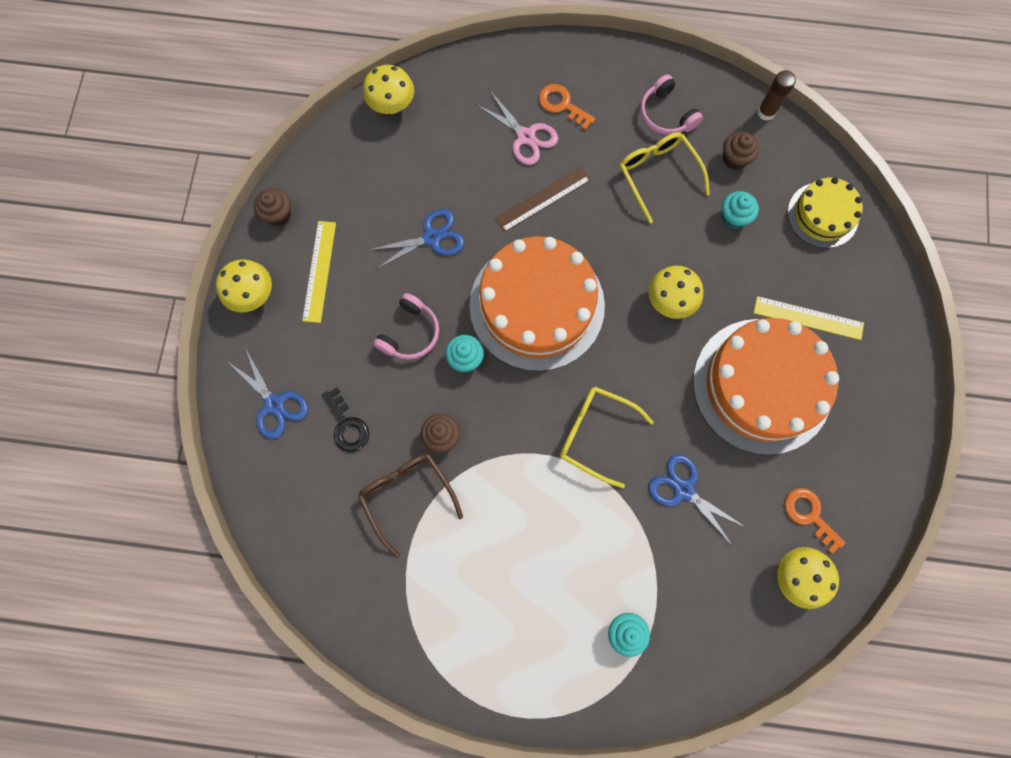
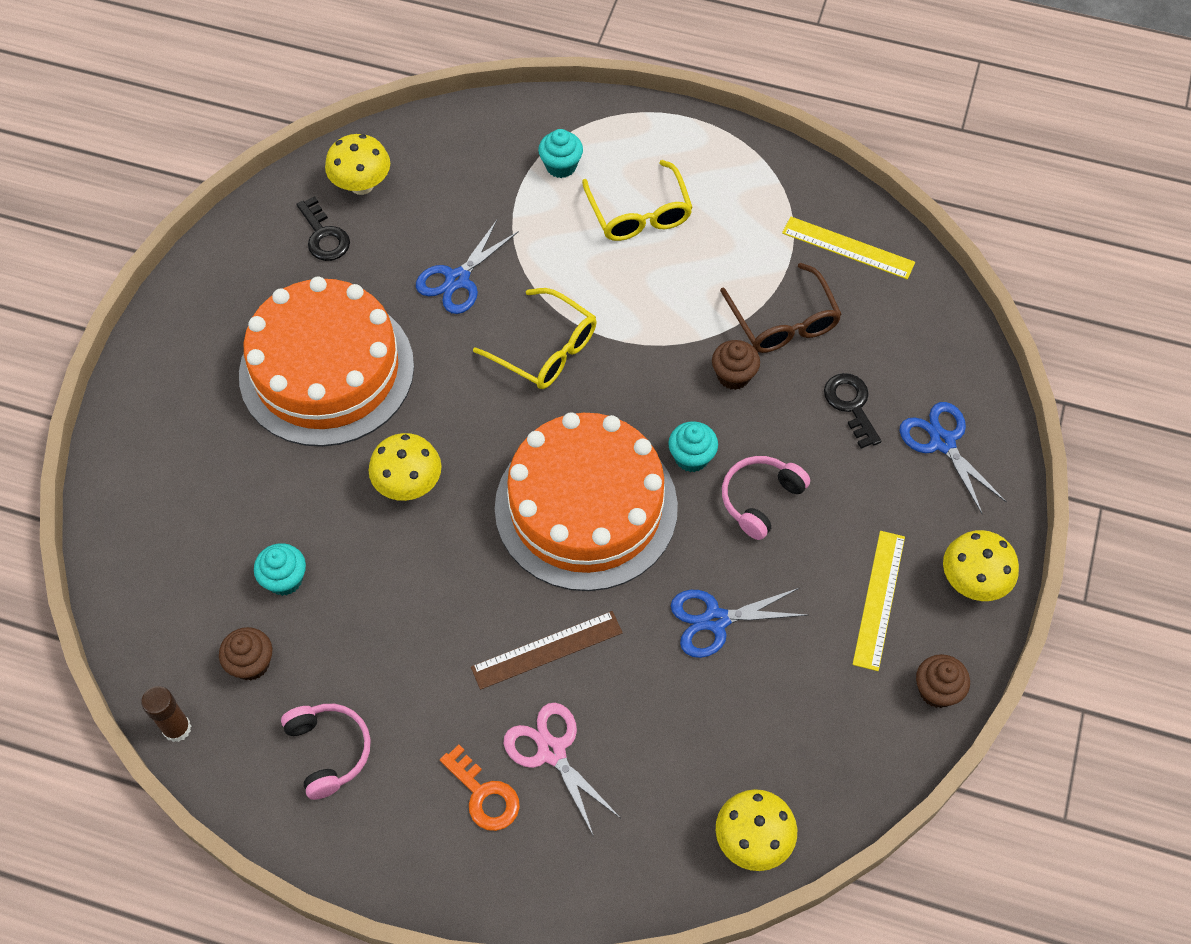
camera: 170 degrees left, 15 degrees down
yellow glasses [619,132,710,224] -> yellow glasses moved to [582,160,693,241]
blue scissors [648,454,747,545] -> blue scissors turned 75 degrees clockwise [416,220,519,314]
yellow ruler [753,296,864,340] -> yellow ruler moved to [782,216,915,279]
orange key [785,488,846,554] -> black key [296,196,350,261]
yellow cake [787,177,863,248] -> none

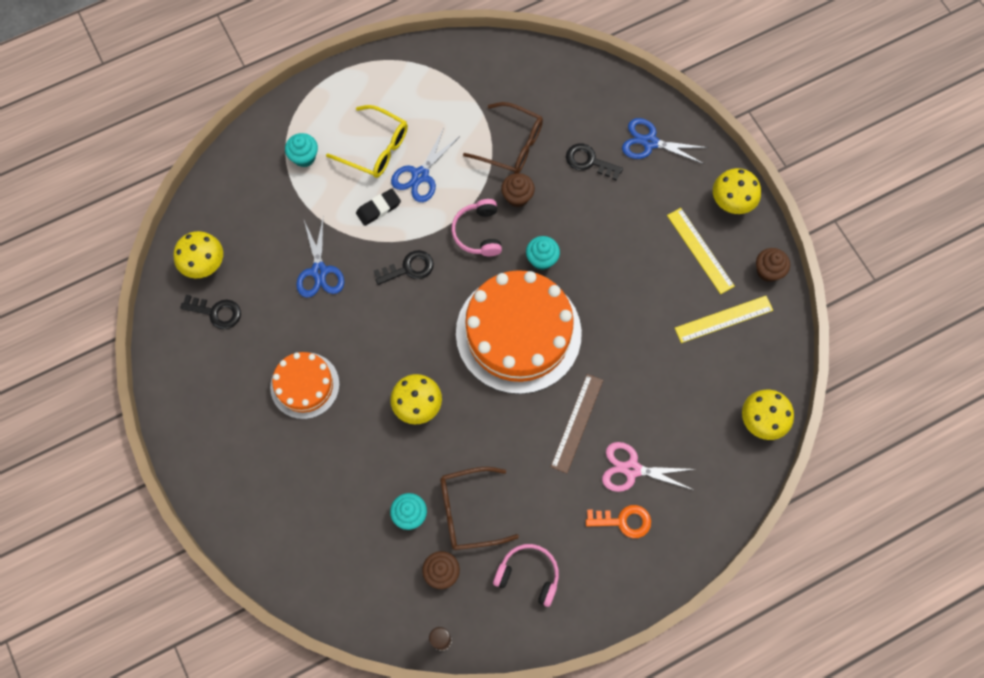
camera: 45 degrees left, 10 degrees up
orange cake [239,276,414,447] -> orange cake [270,352,340,419], size x0.54
yellow glasses [473,288,597,389] -> black key [374,250,434,285]
blue scissors [671,588,808,658] -> blue scissors moved to [391,128,460,202]
pink headphones [722,456,810,540] -> pink headphones moved to [451,199,502,256]
yellow ruler [782,216,915,279] -> yellow ruler moved to [675,296,773,343]
none -> black eraser [356,189,401,226]
none -> brown glasses [440,467,519,550]

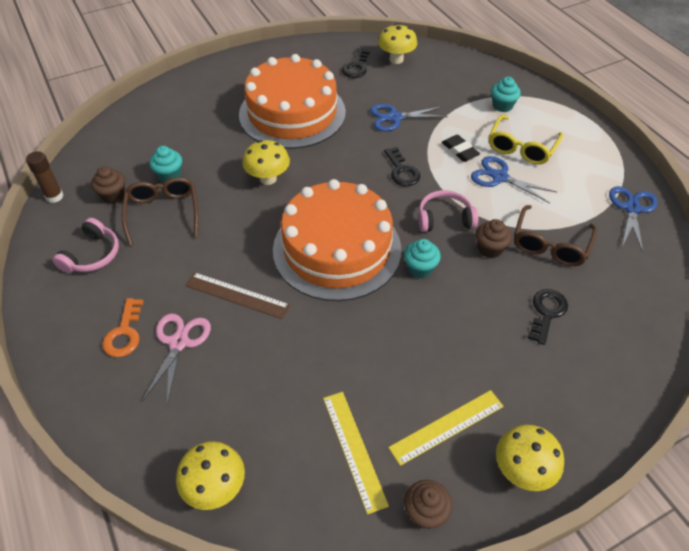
camera: 90 degrees right, 20 degrees down
orange cake [270,352,340,419] -> orange cake [239,54,346,149], size x1.85
blue scissors [622,118,708,164] -> blue scissors moved to [609,186,657,252]

